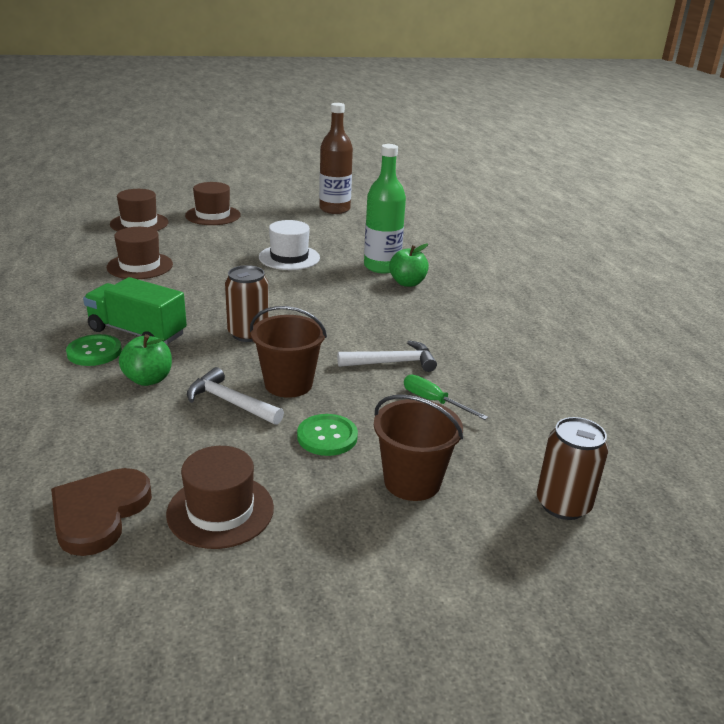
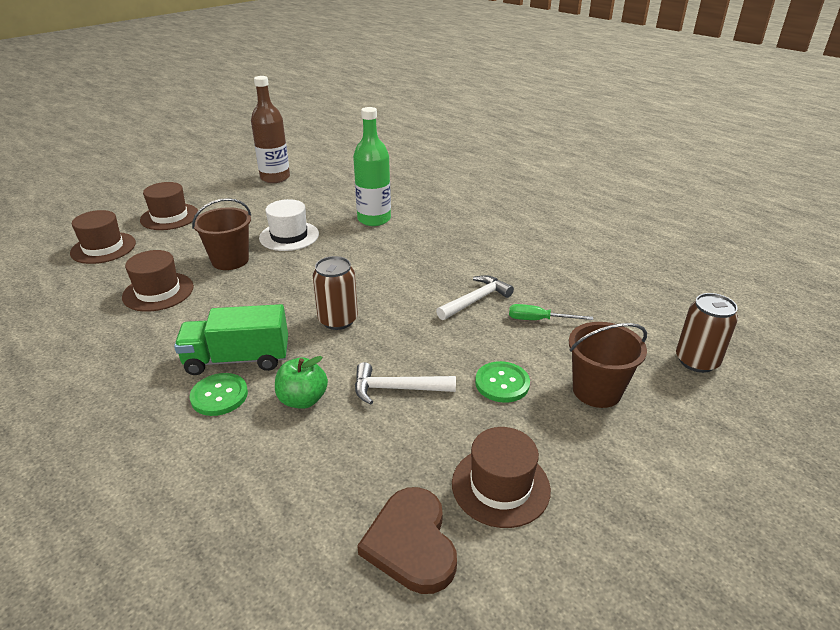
camera: 30 degrees left, 5 degrees up
brown bucket [250,306,327,398] -> brown bucket moved to [192,198,251,270]
green apple [389,244,429,287] -> none

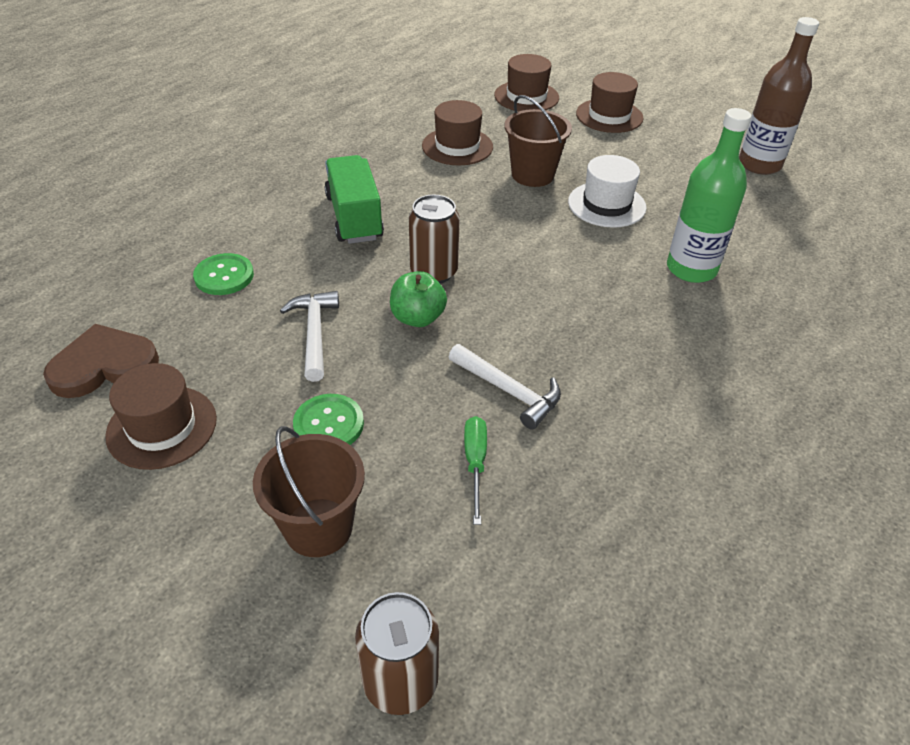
camera: 80 degrees right, 10 degrees up
green button [190,373,248,416] -> green button moved to [193,253,254,295]
green apple [275,356,328,409] -> green apple moved to [390,271,447,327]

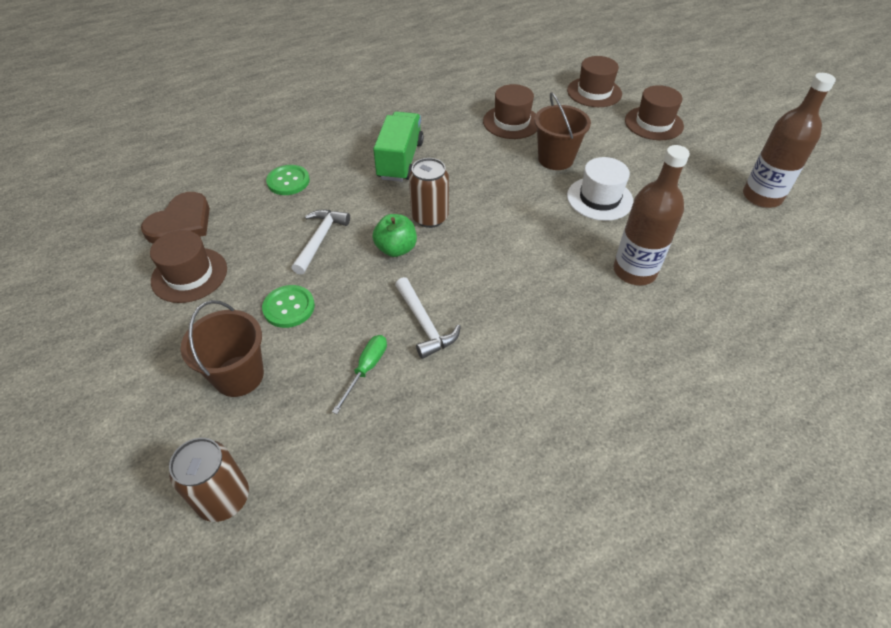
camera: 25 degrees right, 5 degrees up
brown heart [43,324,159,398] -> brown heart turned 120 degrees clockwise [141,192,210,243]
green bottle [667,108,751,283] -> brown bottle [614,145,690,285]

